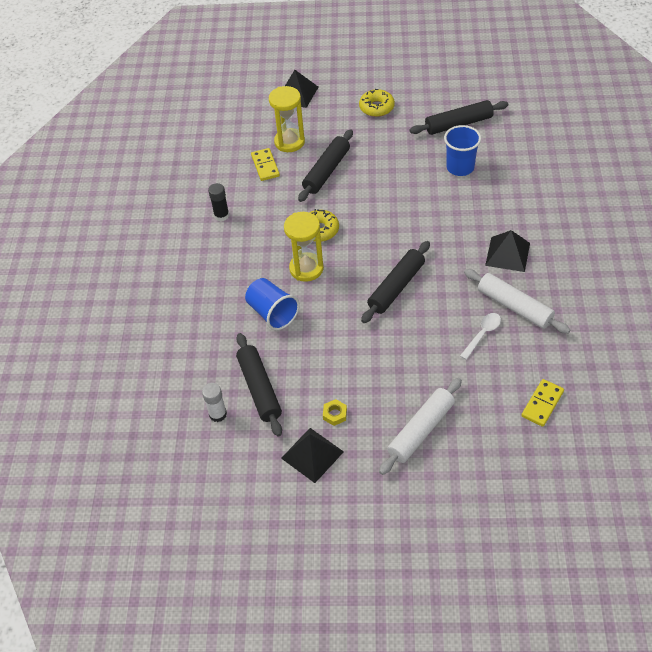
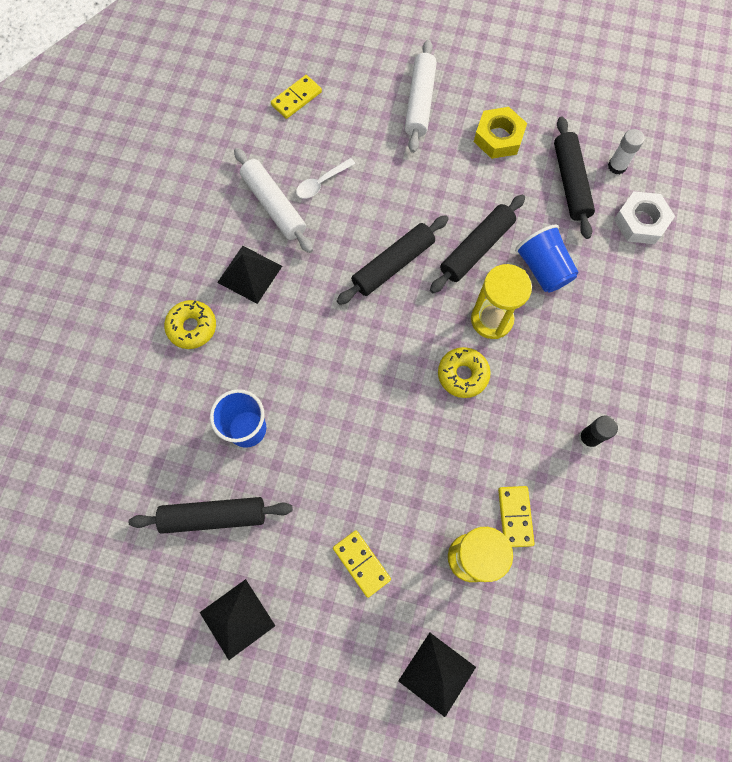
camera: 170 degrees left, 20 degrees up
black pyramid [281,428,344,483] -> black pyramid moved to [199,579,275,660]
black rolling pin [298,129,353,202] -> black rolling pin moved to [430,195,525,293]
yellow nut [323,399,347,426] -> yellow nut [474,107,527,159], size x1.93
yellow donut [359,89,395,117] -> yellow donut moved to [164,300,216,349]
white rolling pin [379,378,462,475] -> white rolling pin turned 45 degrees counterclockwise [405,40,437,153]
none -> yellow domino [333,530,391,598]
none -> white nut [614,191,675,244]

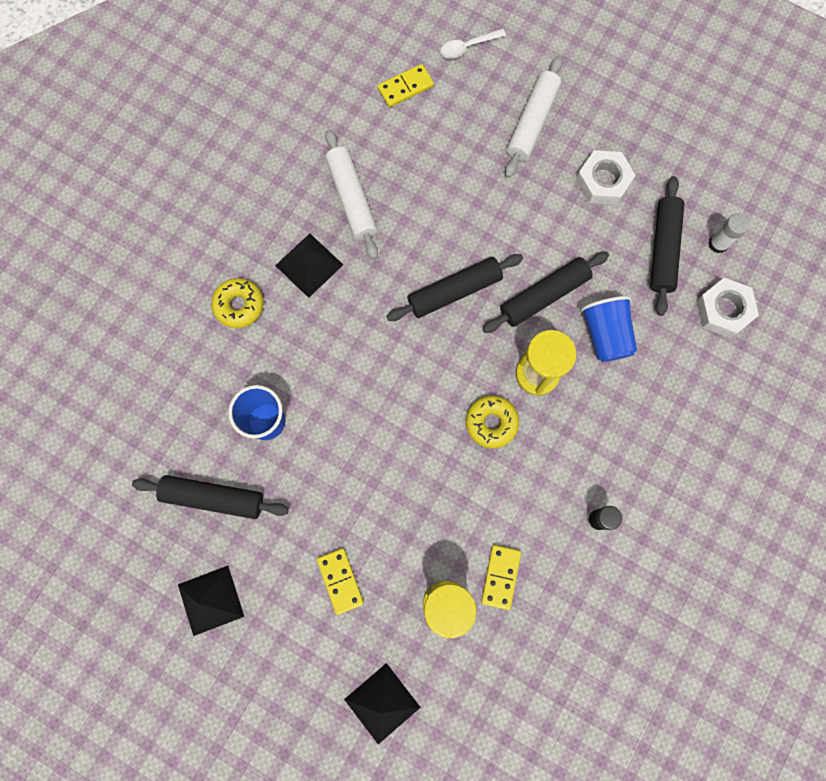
camera: 15 degrees right, 5 degrees up
white spoon [296,158,355,199] -> white spoon moved to [440,29,506,59]
yellow nut [474,107,527,159] -> white nut [576,150,636,205]

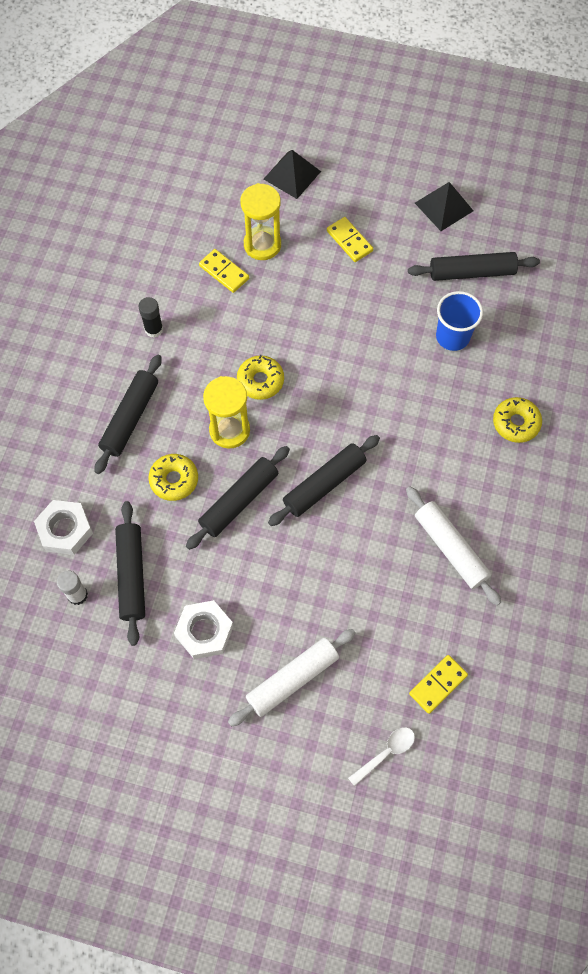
camera: 165 degrees right, 10 degrees down
black pyramid [275,233,343,298] -> none
yellow domino [481,545,521,610] -> yellow domino turned 45 degrees counterclockwise [199,249,249,293]
white rolling pin [505,56,562,178] -> white rolling pin turned 45 degrees clockwise [228,629,356,727]
blue cup [581,296,637,362] -> yellow donut [148,454,198,501]
none -> black rolling pin [95,355,162,474]

